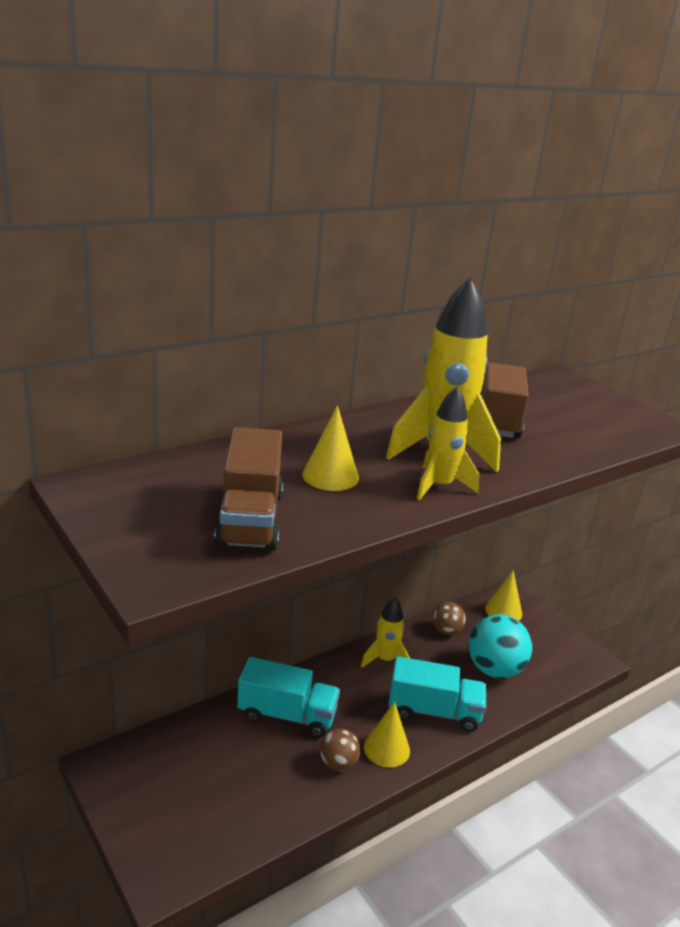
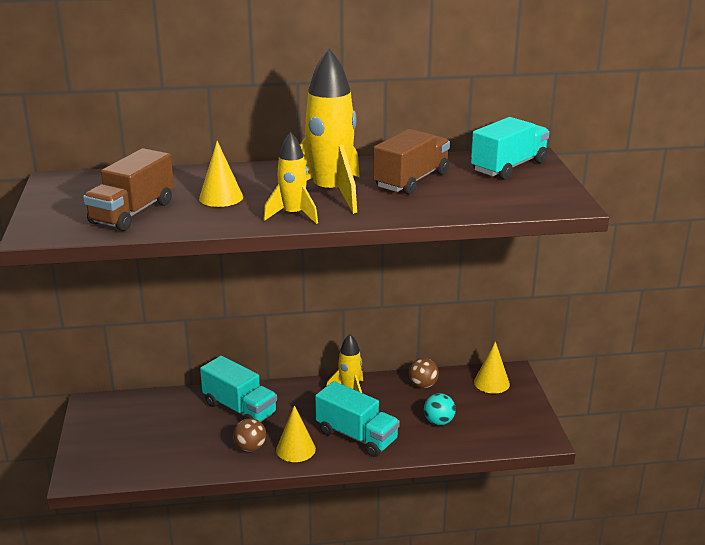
camera: 30 degrees right, 0 degrees up
turquoise ball [469,614,532,678] -> turquoise ball [424,393,456,425], size x0.55
none -> turquoise truck [471,117,550,180]

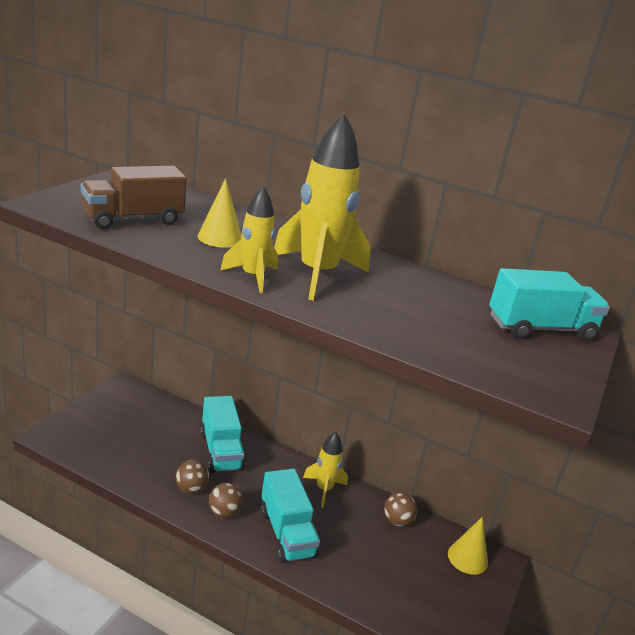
camera: 30 degrees right, 0 degrees up
yellow cone [276,405,316,462] -> brown ball [209,483,243,518]
brown truck [373,129,450,195] -> none
turquoise ball [424,393,456,425] -> none

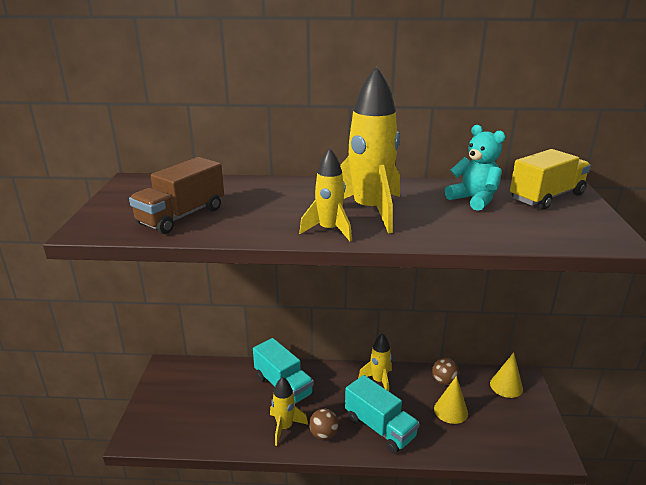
camera: 20 degrees left, 0 degrees up
brown ball [176,460,209,494] -> yellow rocket [270,377,308,446]
yellow cone [198,178,242,248] -> yellow cone moved to [434,376,468,424]
turquoise truck [489,268,610,341] -> yellow truck [510,149,591,210]
none -> turquoise teddy bear [445,125,506,211]

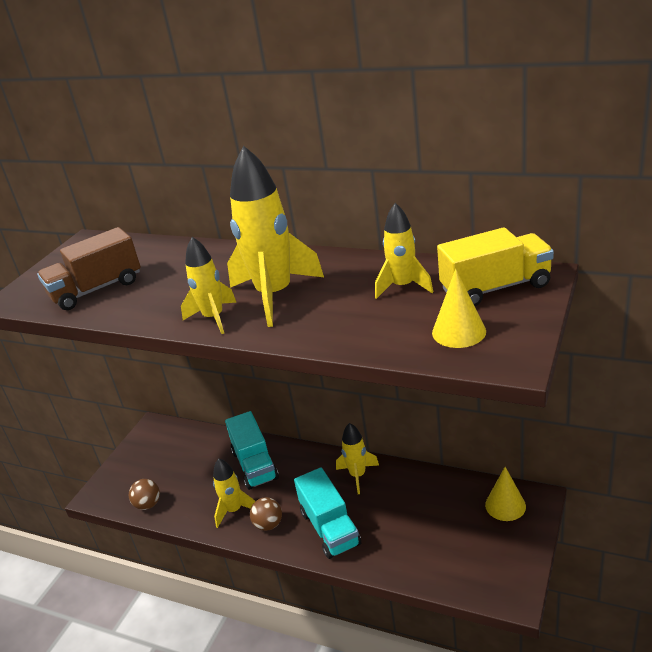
camera: 25 degrees right, 5 degrees up
brown ball [432,358,459,385] -> brown ball moved to [129,479,160,510]
yellow cone [434,376,468,424] -> yellow cone moved to [432,269,486,348]
turquoise teddy bear [445,125,506,211] -> yellow rocket [375,203,433,299]

